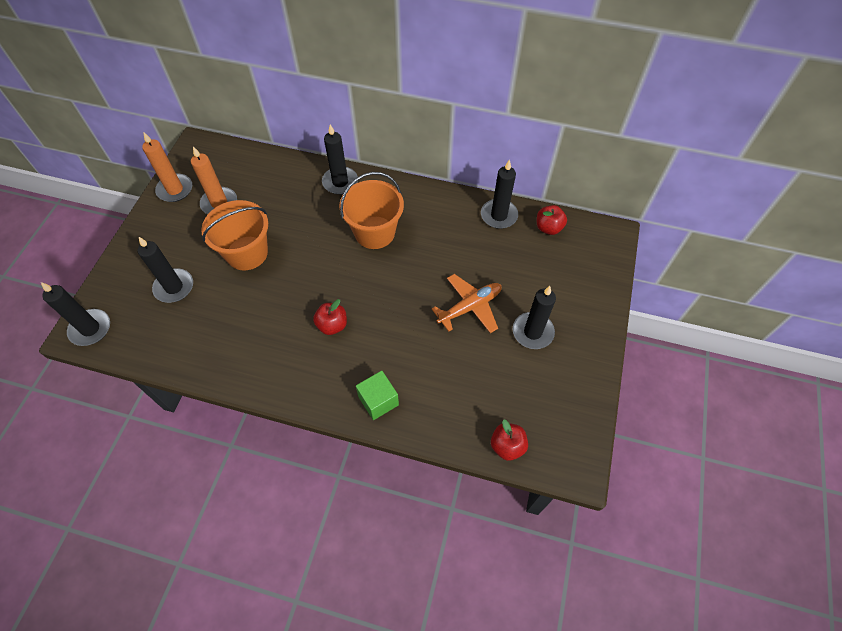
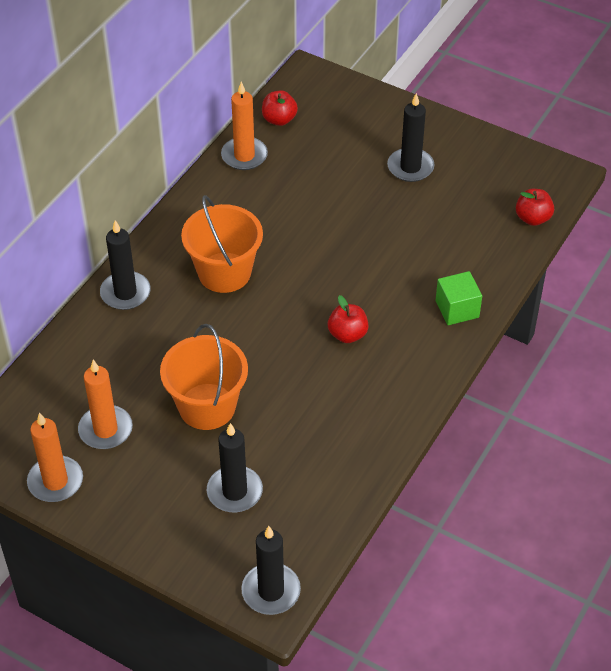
camera: 75 degrees left, 10 degrees down
orange plane [432,274,502,333] -> none
black candle [481,159,518,229] -> orange candle [221,82,268,170]

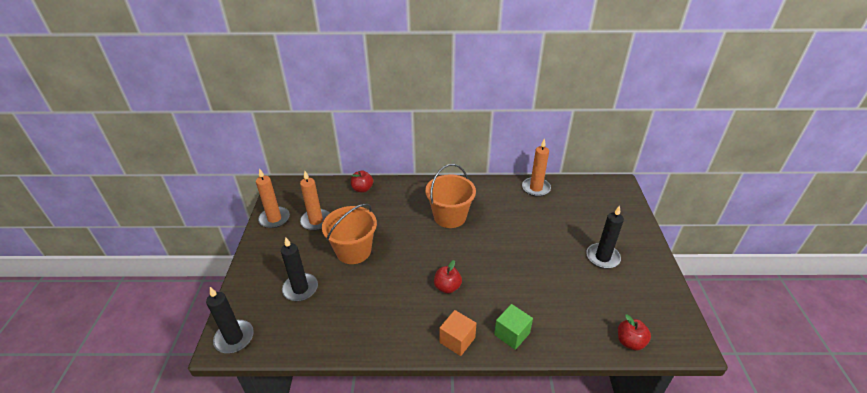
camera: 60 degrees right, 10 degrees down
black candle [100,220,151,310] -> none
red apple [262,90,298,126] -> red apple moved to [351,171,373,193]
none -> orange cube [439,310,477,356]

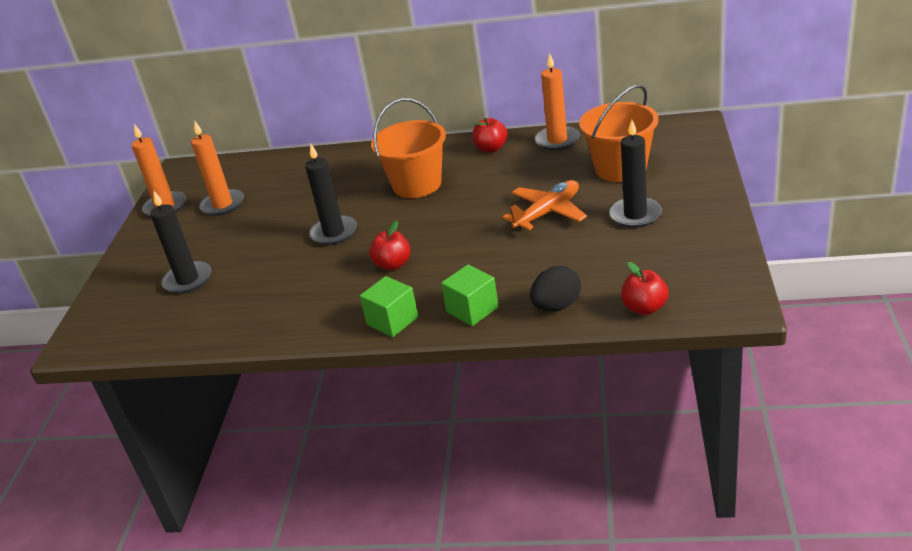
camera: 10 degrees right, 5 degrees down
black candle [206,287,254,353] -> black candle moved to [305,144,357,245]
orange bucket [322,204,377,264] -> orange bucket moved to [579,85,659,182]
red apple [351,171,373,193] -> red apple moved to [473,118,508,153]
orange cube [439,310,477,356] -> green cube [360,276,418,337]
none -> orange plane [502,180,587,231]
none -> black egg [530,266,581,312]

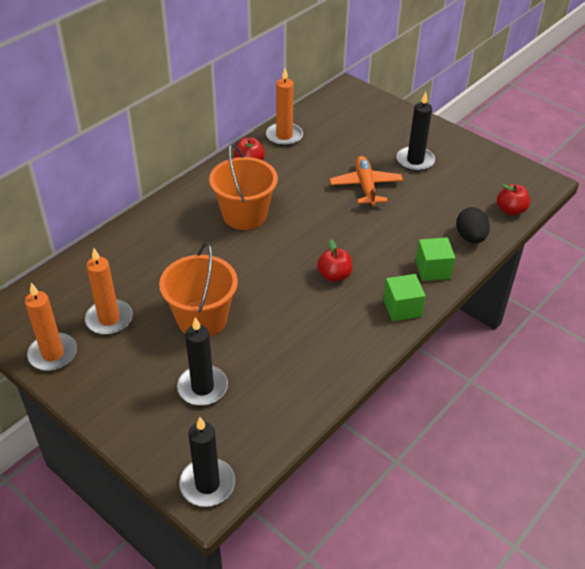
camera: 60 degrees left, 10 degrees up
black candle [305,144,357,245] -> black candle moved to [179,417,235,507]
orange bucket [579,85,659,182] -> orange bucket moved to [159,242,238,337]

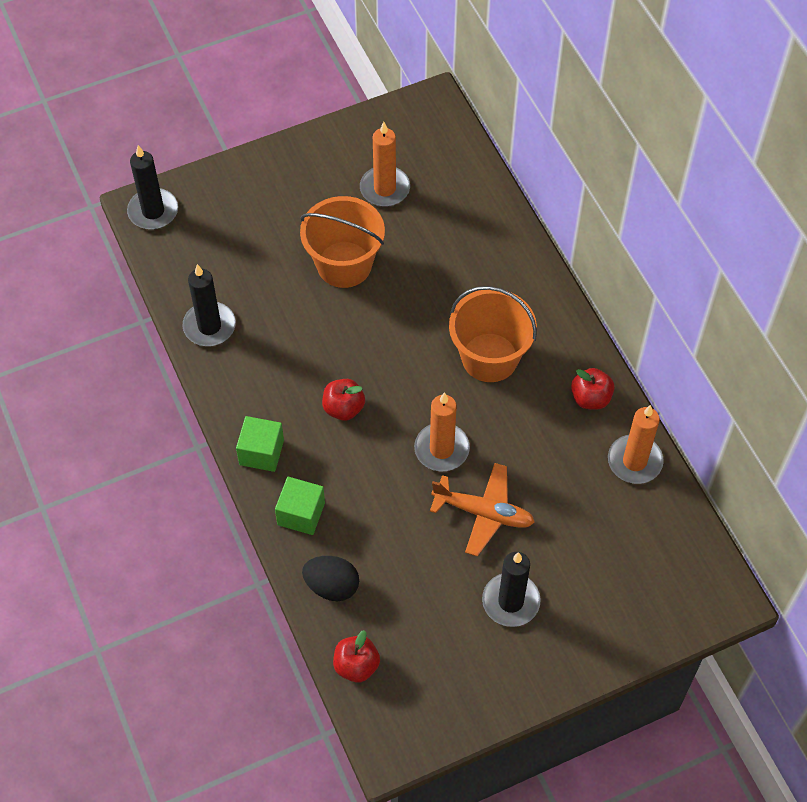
camera: 115 degrees right, 15 degrees up
orange candle [25,283,77,371] -> orange candle moved to [414,392,470,471]
black candle [177,317,228,406] -> black candle moved to [183,264,236,346]

